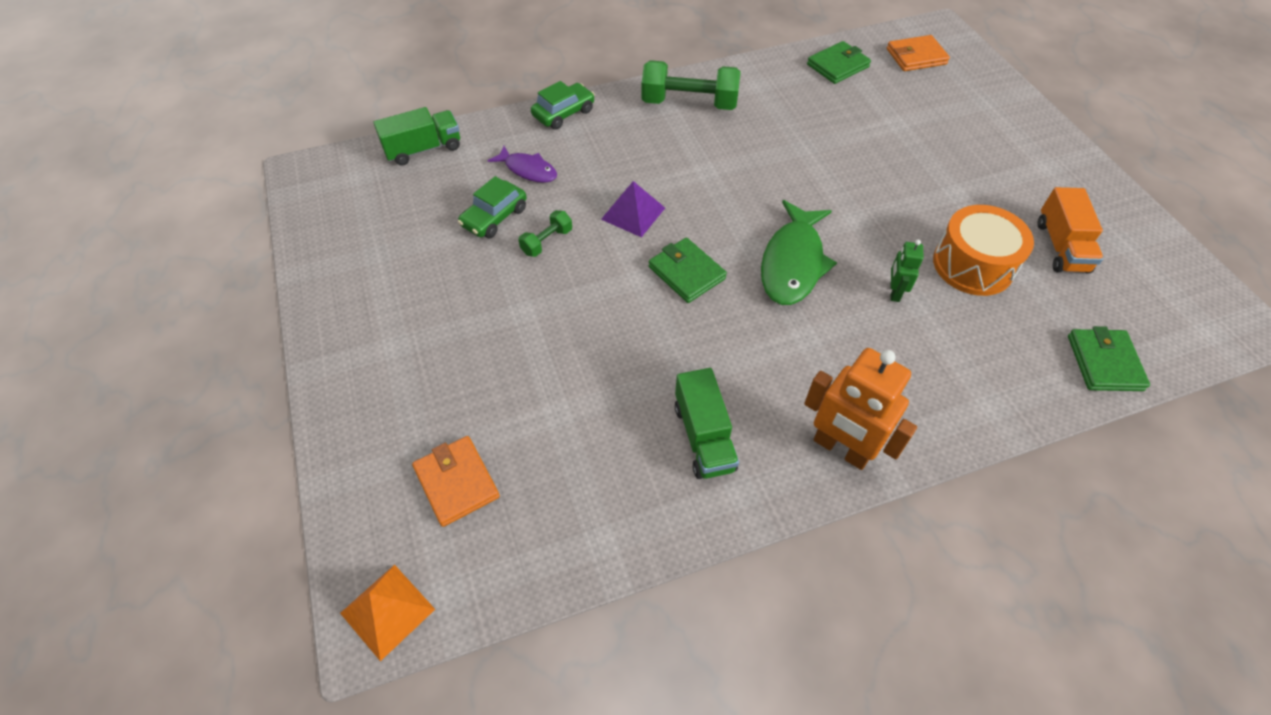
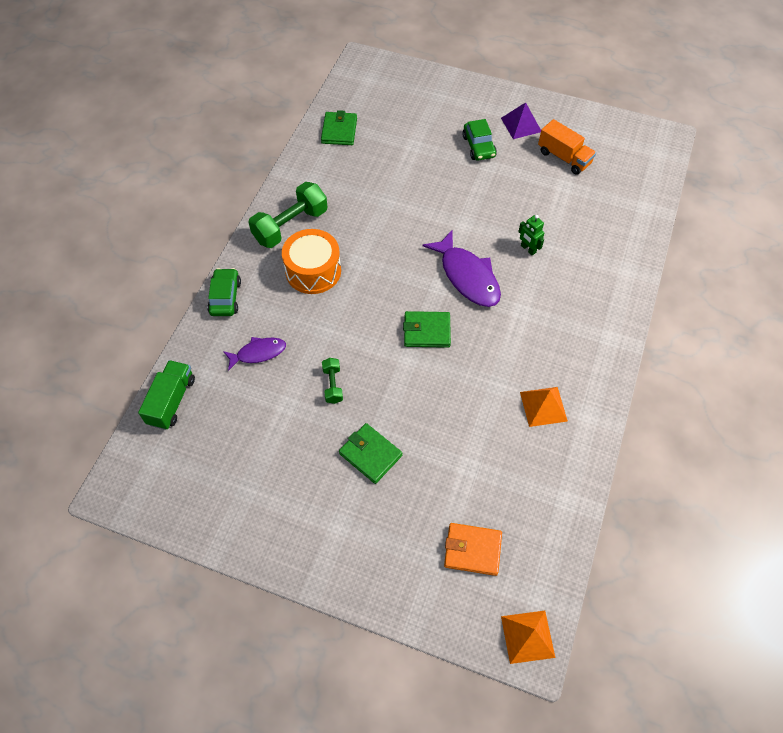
camera: 50 degrees left, 5 degrees up
green car [458,176,527,239] -> green car moved to [462,119,497,161]
purple pyramid [601,181,665,237] -> purple pyramid moved to [501,102,541,139]
green truck [675,368,739,479] -> orange pyramid [520,387,568,427]
green fish [761,200,837,305] -> purple fish [422,230,501,307]
orange robot [804,348,917,470] -> none
orange wallet [887,35,950,71] -> none
orange drum [933,205,1034,296] -> orange drum moved to [282,229,341,294]
green wallet [1068,326,1150,391] -> green wallet moved to [339,423,402,484]

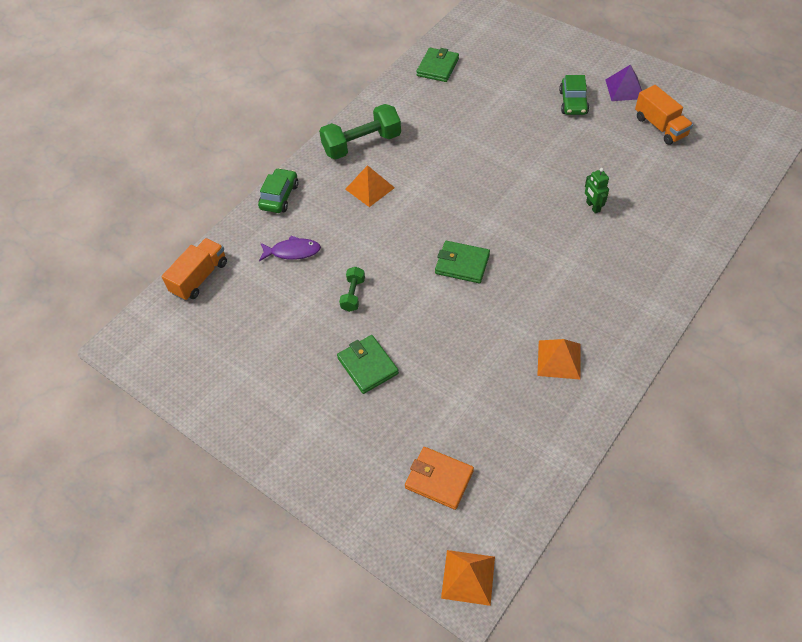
camera: 20 degrees right, 5 degrees down
green truck [138,360,195,430] -> orange truck [161,238,227,301]
orange drum [282,229,341,294] -> orange pyramid [345,165,395,207]
purple fish [422,230,501,307] -> none

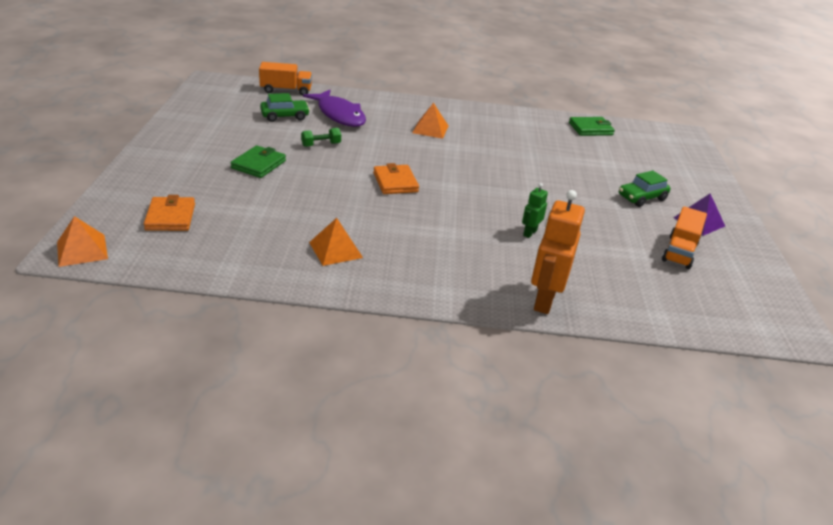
camera: 50 degrees right, 20 degrees down
green car [258,168,298,213] -> green car moved to [260,93,310,122]
purple fish [259,236,321,261] -> purple fish [303,90,366,127], size x1.71
green dumbbell [319,104,401,160] -> none
green wallet [435,241,490,283] -> orange wallet [373,163,419,194]
none -> orange robot [531,190,585,314]

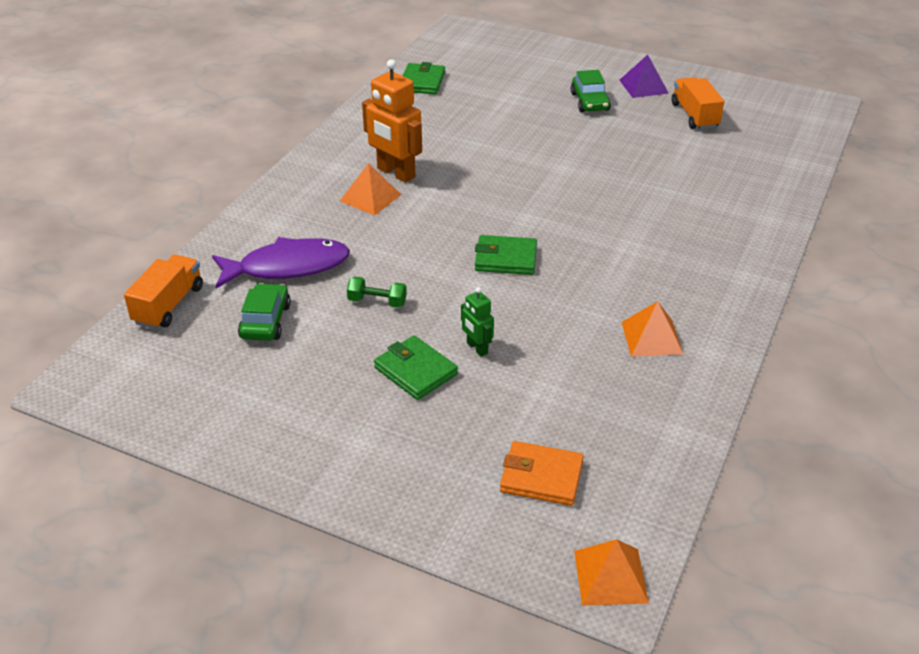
camera: 65 degrees left, 5 degrees up
green dumbbell [301,128,341,147] -> green dumbbell turned 75 degrees counterclockwise [347,277,407,308]
orange wallet [373,163,419,194] -> green wallet [475,235,537,275]
green robot [522,183,548,238] -> green robot moved to [461,287,494,357]
orange robot [531,190,585,314] -> orange robot moved to [362,59,422,183]
orange truck [662,206,707,269] -> orange truck turned 150 degrees counterclockwise [672,77,724,130]

